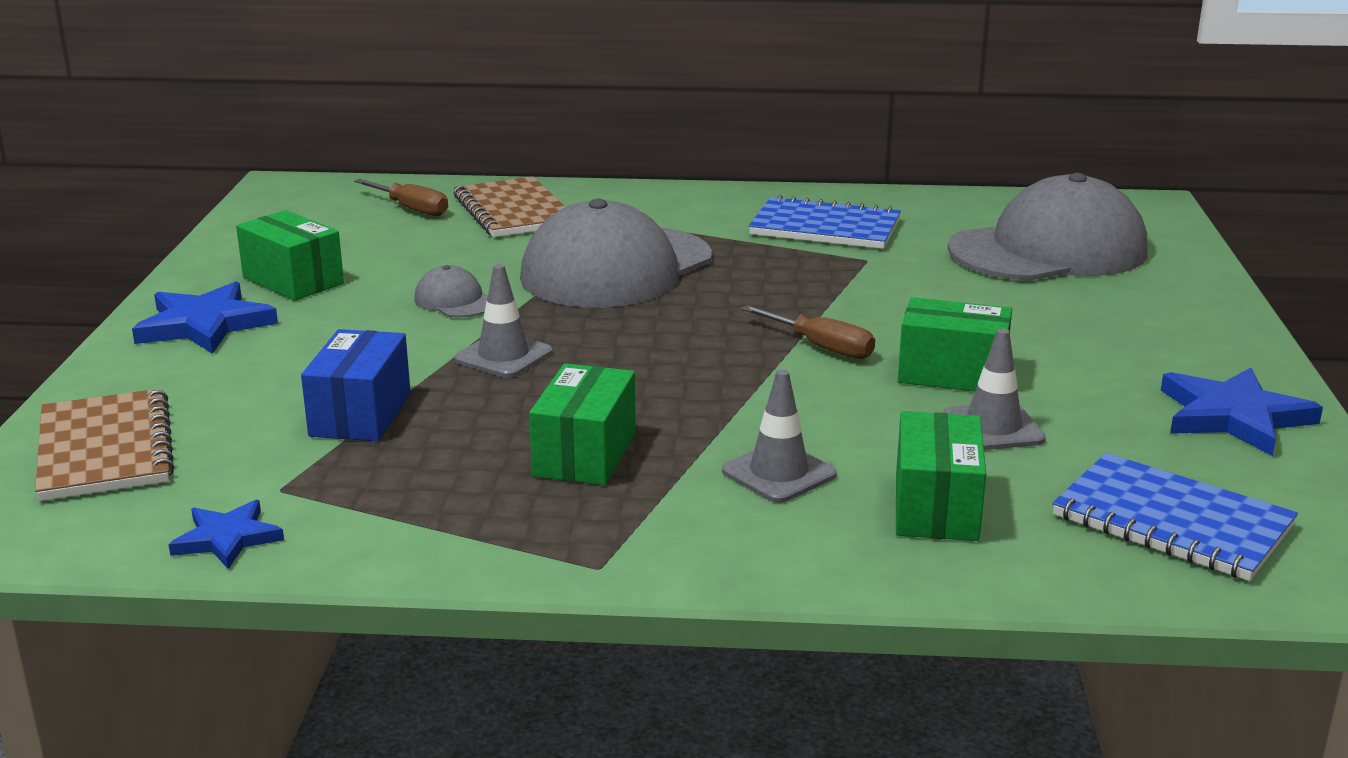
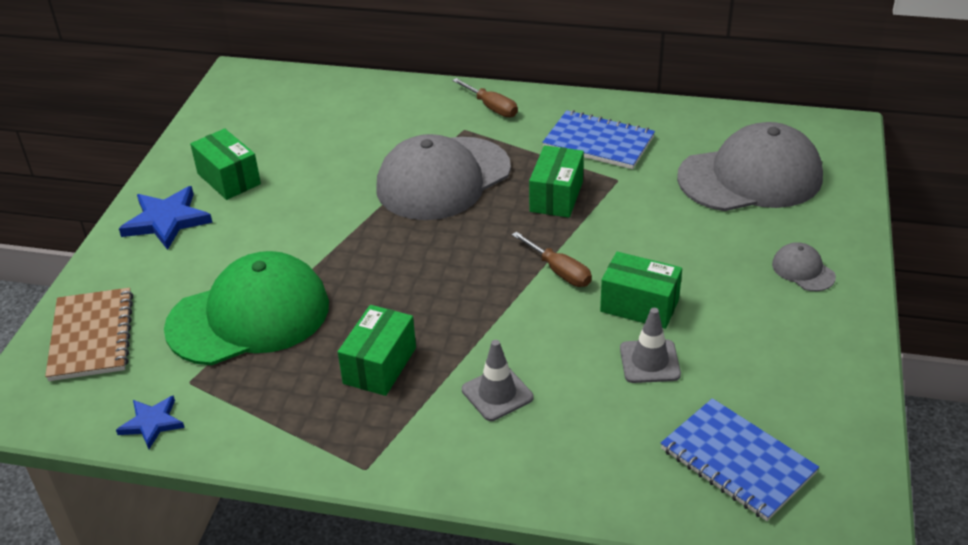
camera: 10 degrees right, 15 degrees up
blue box [301,329,411,441] -> green cap [164,251,329,365]
brown screwdriver [354,179,448,216] -> brown screwdriver moved to [452,78,518,118]
grey cap [414,265,488,317] -> grey cap moved to [772,242,836,291]
brown notebook [453,176,565,237] -> none
grey traffic cone [454,264,552,378] -> none
green box [896,411,986,541] -> green box moved to [529,145,584,218]
blue star [1161,368,1323,456] -> none

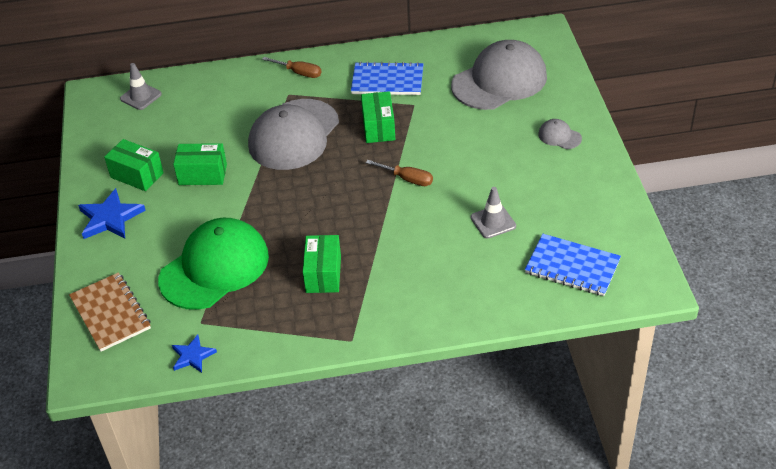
camera: 20 degrees left, 5 degrees up
grey traffic cone [462,340,533,421] -> grey traffic cone moved to [120,63,162,110]
green box [600,252,682,329] -> green box moved to [173,143,227,185]

